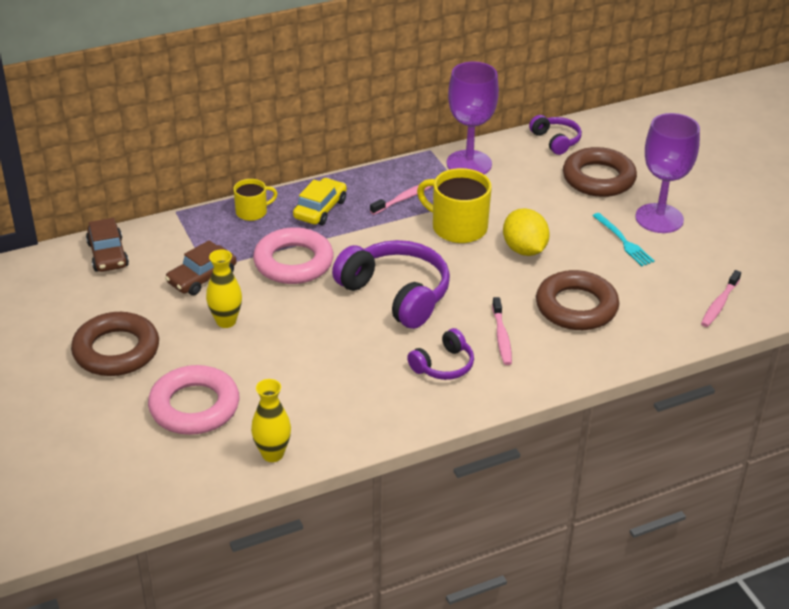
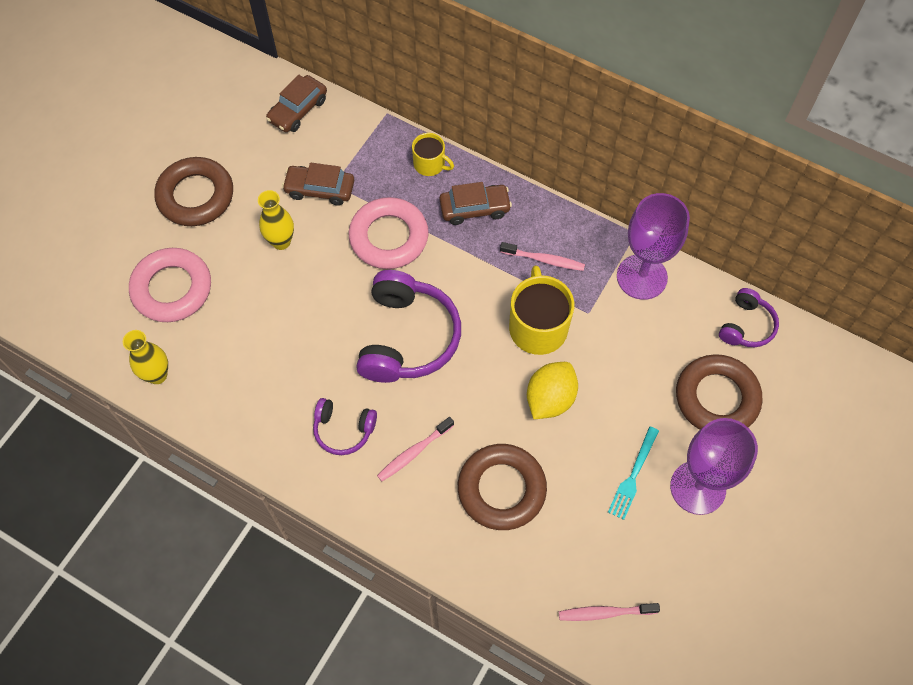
camera: 55 degrees right, 25 degrees up
yellow car [293,178,347,225] -> brown car [439,182,512,225]

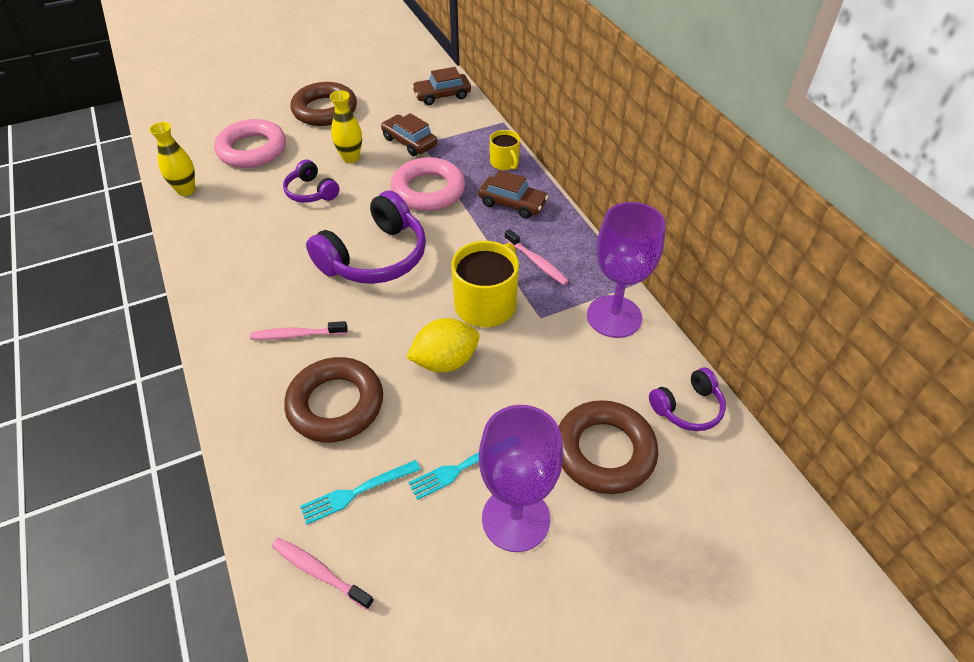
camera: 35 degrees right, 15 degrees down
purple headphones [313,398,377,455] -> purple headphones moved to [283,159,340,203]
none -> turquoise fork [300,460,421,525]

